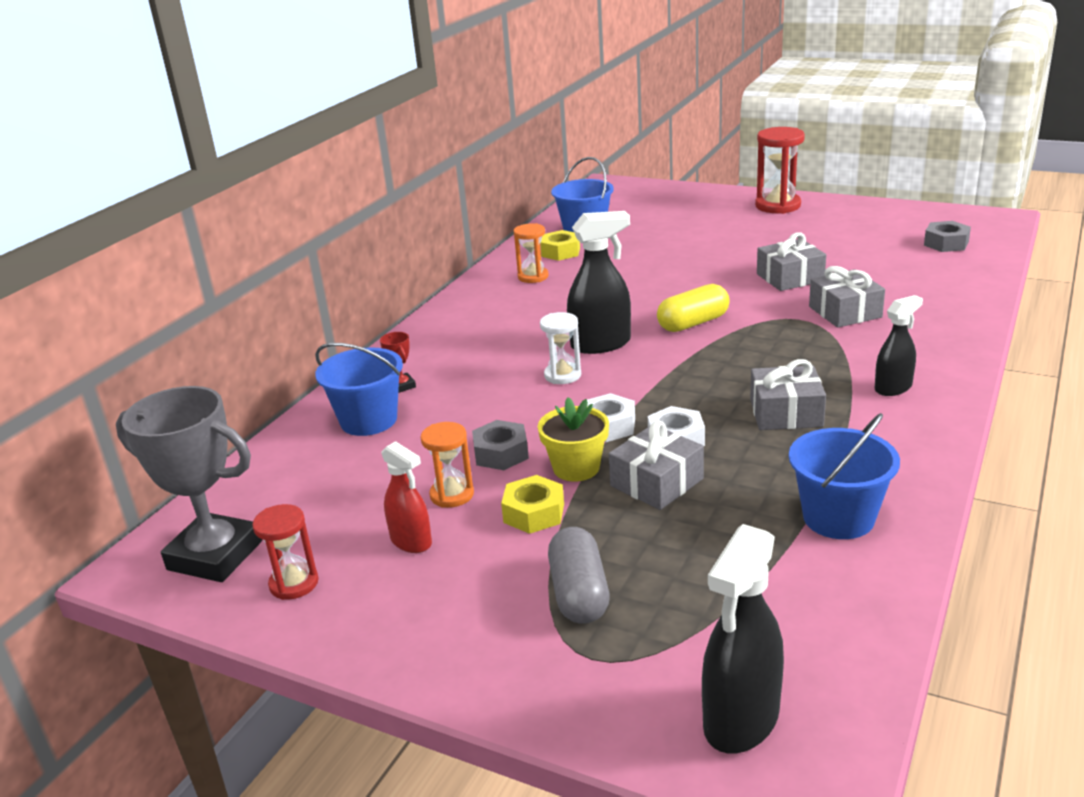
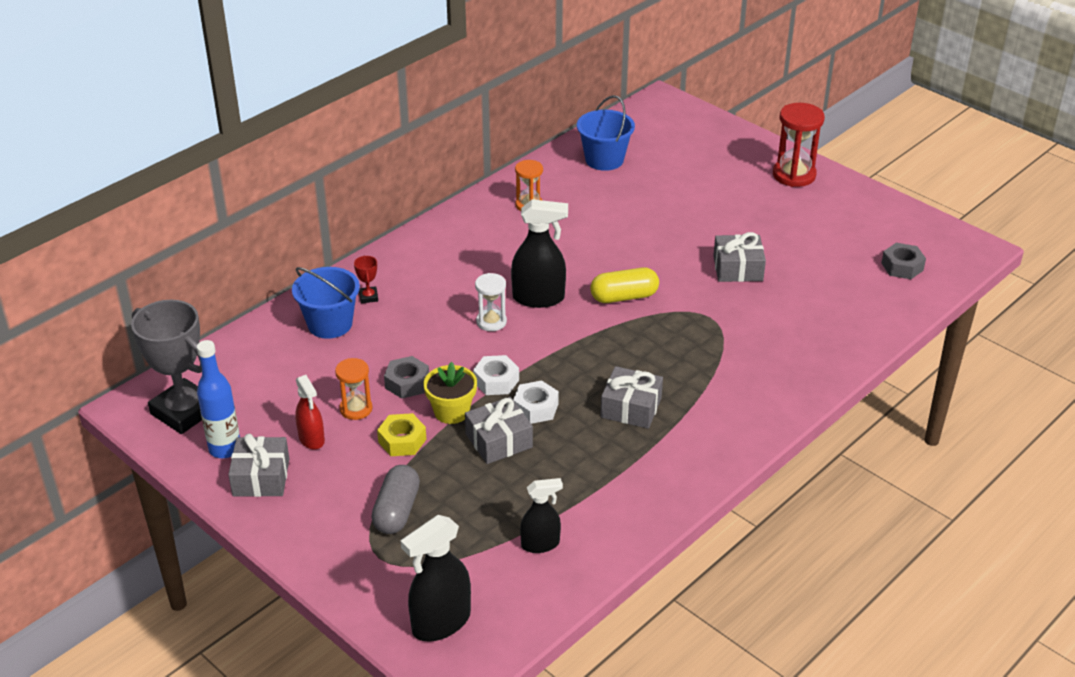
camera: 15 degrees right, 10 degrees up
red hourglass [252,504,319,600] -> blue bottle [197,340,240,458]
yellow nut [540,230,580,261] -> none
blue bucket [789,413,900,539] -> none
grey gift [809,266,885,328] -> grey gift moved to [228,434,289,497]
black spray bottle [875,295,923,396] -> black spray bottle moved to [520,478,563,553]

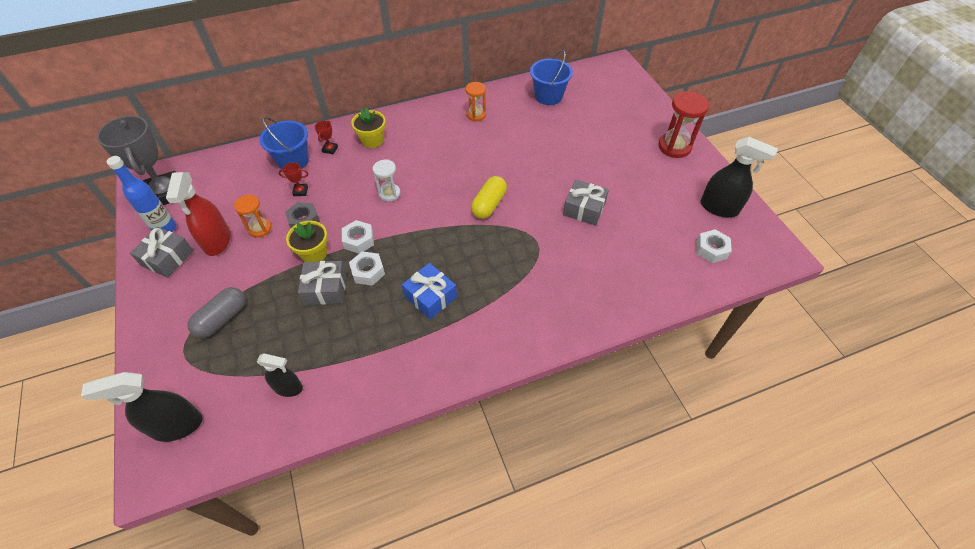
camera: 25 degrees right, 15 degrees up
red spray bottle [295,375,325,450] -> red spray bottle [166,172,231,256], size x1.59
yellow nut [377,413,426,456] -> none
black spray bottle [511,199,568,308] -> black spray bottle moved to [701,137,778,217]
yellow capsule [590,267,659,303] -> yellow capsule turned 75 degrees counterclockwise [471,176,507,219]
grey gift [600,366,663,429] -> blue gift [402,263,457,320]
grey nut [881,243,926,279] -> white nut [696,229,732,263]
none -> red trophy [279,162,308,196]
none -> yellow flower pot [351,108,386,148]

